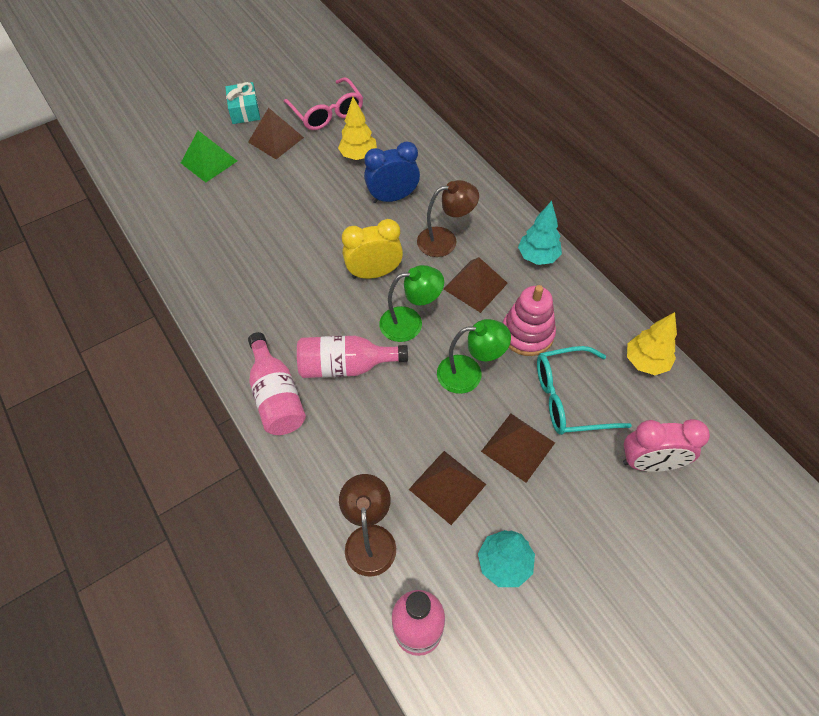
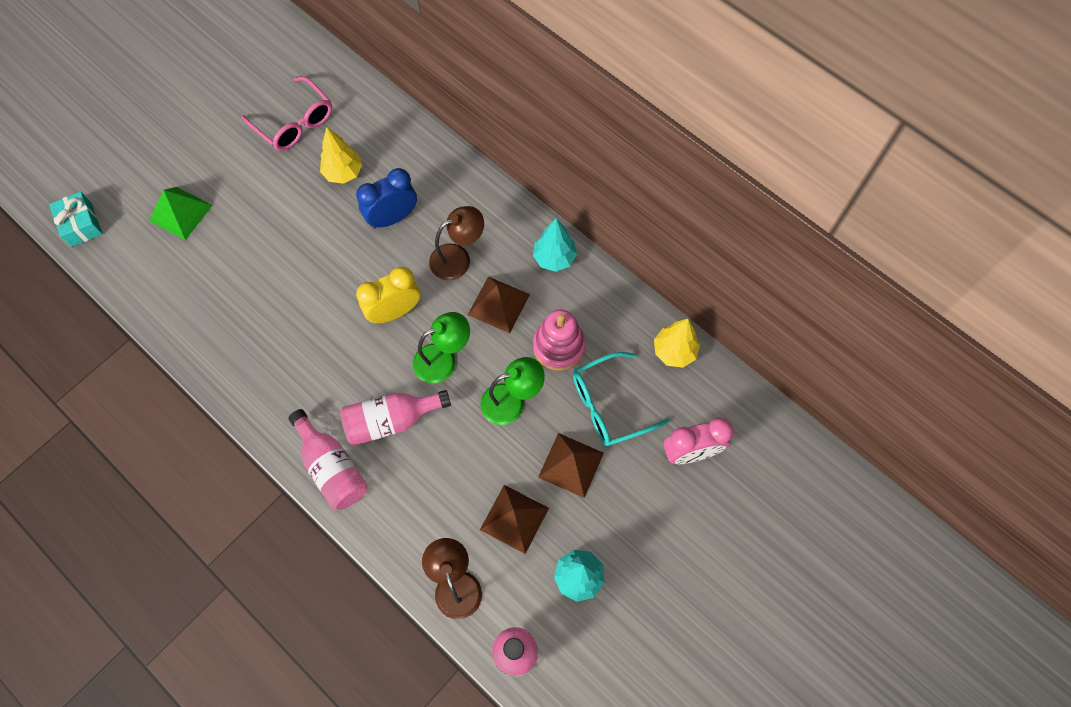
camera: 15 degrees left, 10 degrees up
turquoise gift [225,82,260,124] -> turquoise gift moved to [49,192,103,247]
brown pyramid [248,108,304,159] -> none

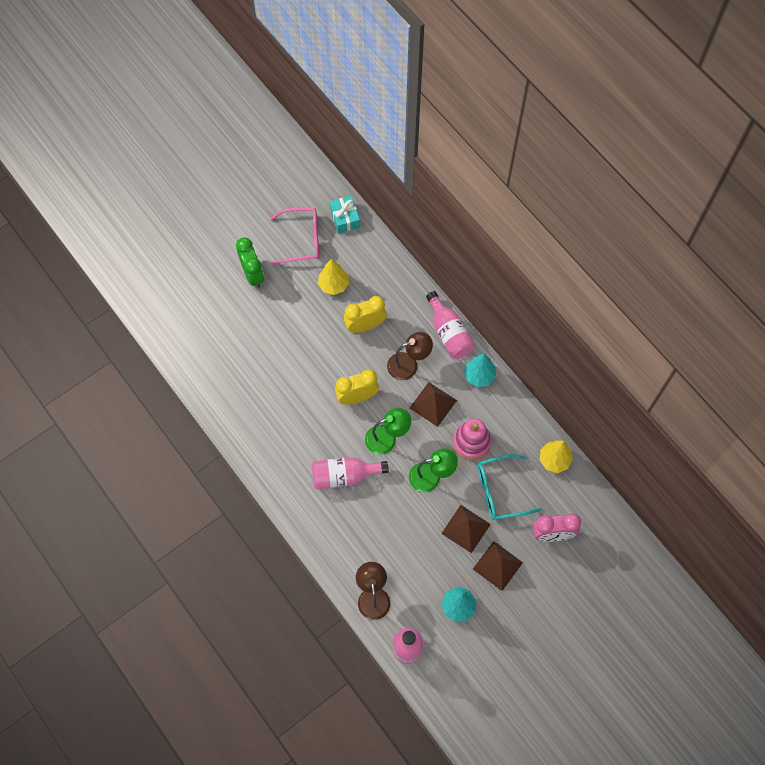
camera: 10 degrees right, 0 degrees up
turquoise gift [49,192,103,247] -> turquoise gift moved to [330,196,360,233]
green pyramid [149,187,213,240] -> none
pink glasses [241,76,332,151] -> pink glasses turned 60 degrees counterclockwise [270,208,319,265]
pink bottle [288,409,367,510] -> pink bottle moved to [426,291,475,359]
blue clock [356,168,417,229] -> yellow clock [344,296,387,333]
brown pyramid [480,485,549,554] -> brown pyramid moved to [473,541,523,591]
none -> green clock [236,238,264,288]

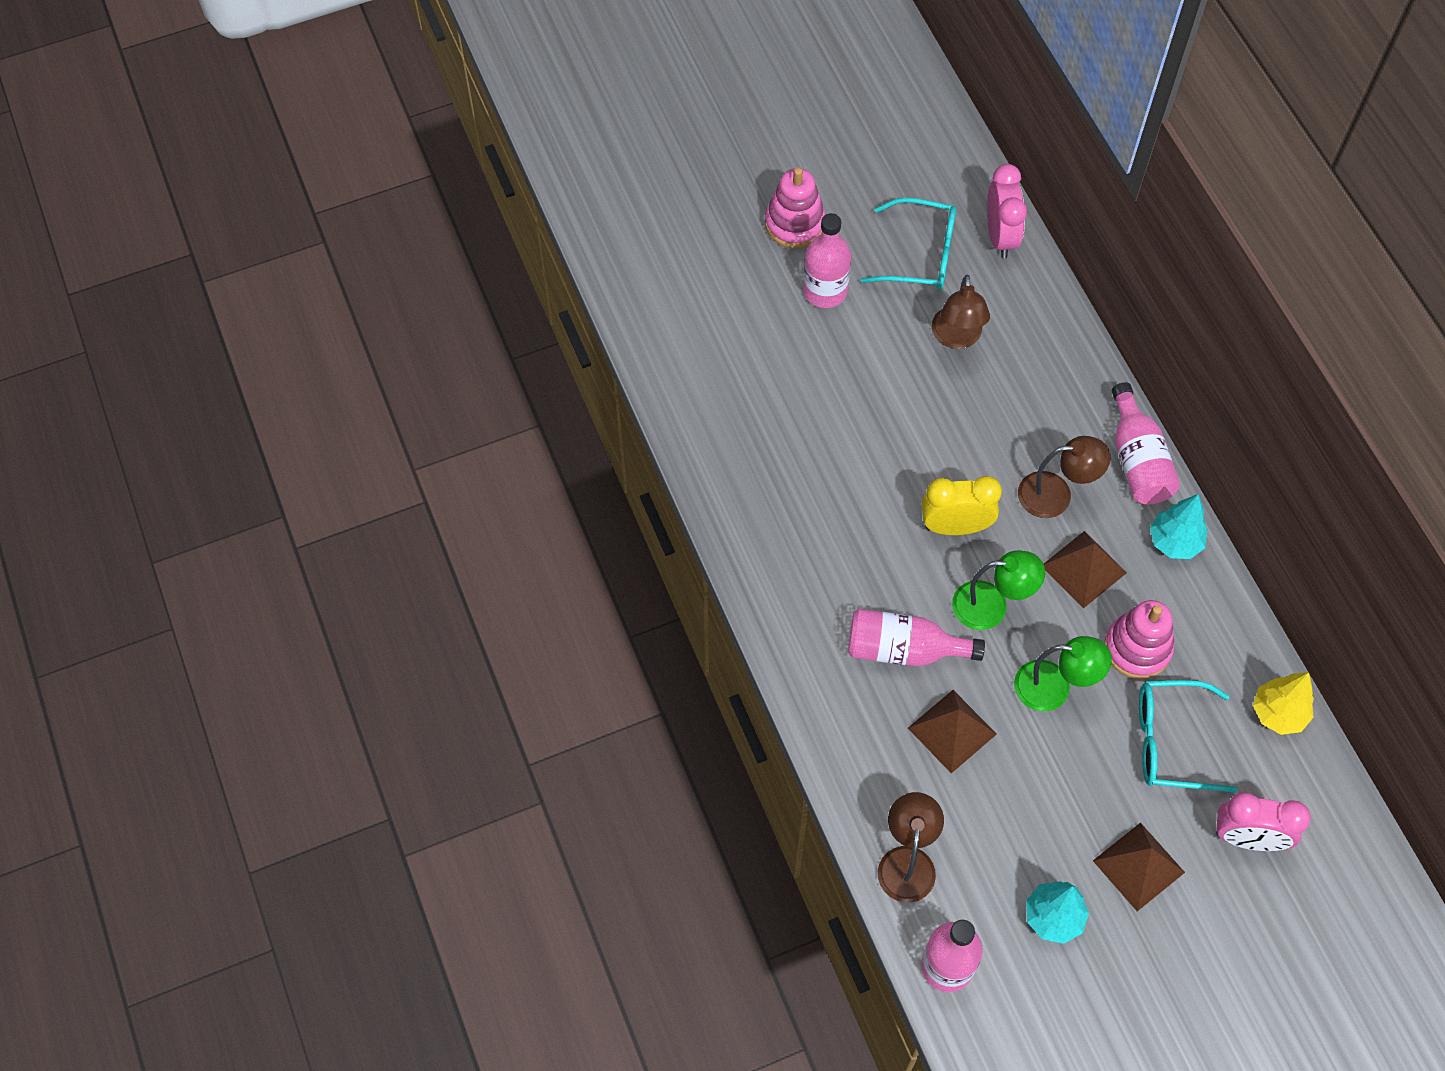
camera: 15 degrees right, 5 degrees down
green clock [236,238,264,288] -> pink bottle [803,213,851,308]
pink glasses [270,208,319,265] -> turquoise glasses [861,197,956,290]
yellow tree [318,259,349,295] -> brown lamp [932,275,990,349]
turquoise gift [330,196,360,233] -> pink clock [987,164,1027,259]
yellow clock [344,296,387,333] -> none
brown pyramid [441,505,491,553] -> brown pyramid moved to [908,690,997,773]
none -> pink stacking toy [765,168,826,248]

